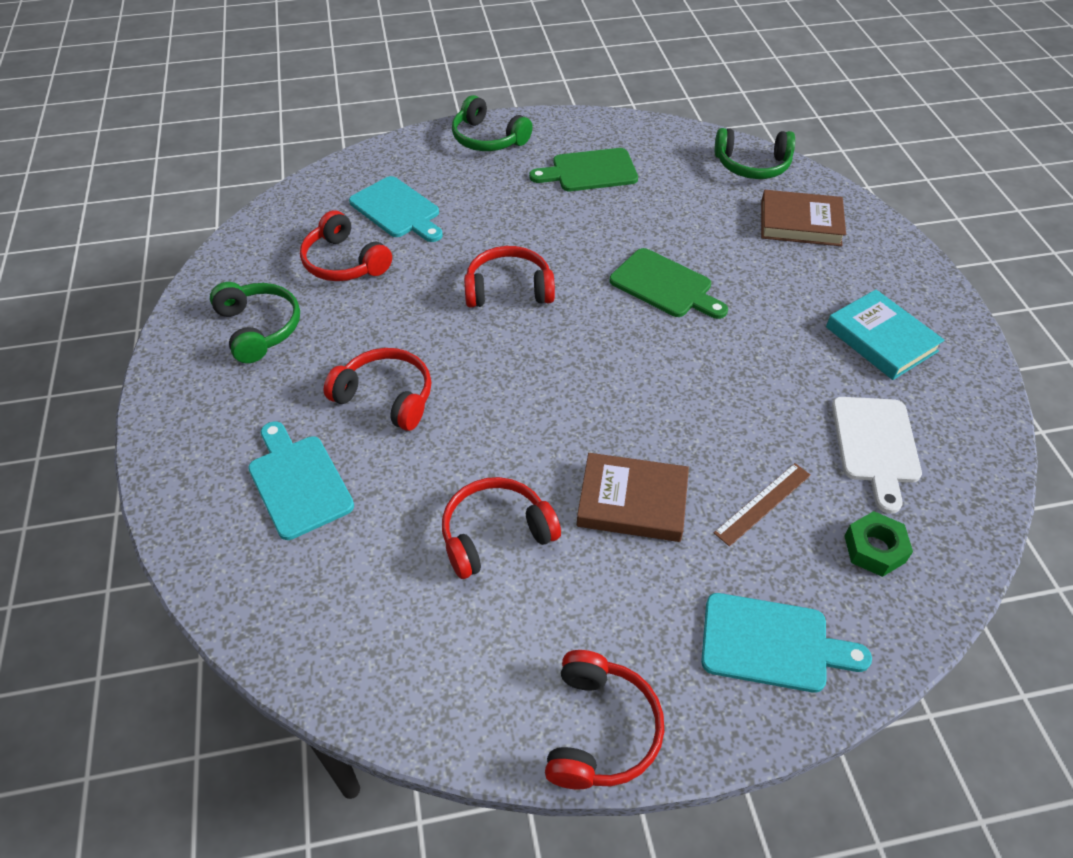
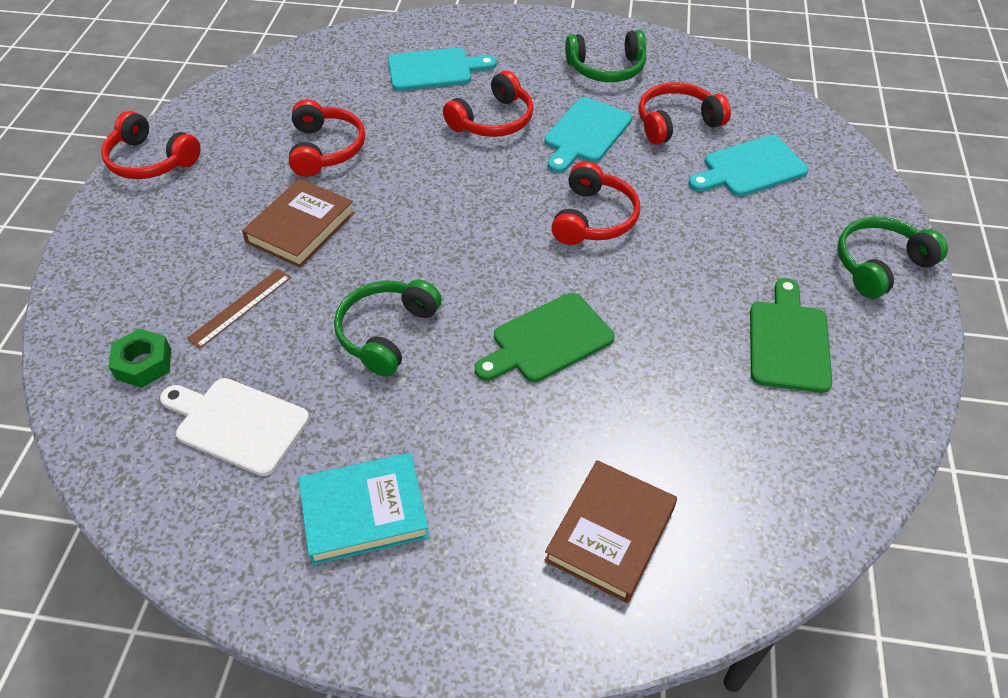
camera: 110 degrees right, 0 degrees up
turquoise cutting board [701,593,872,693] -> turquoise cutting board moved to [544,97,632,173]
brown ruler [714,463,811,547] -> brown ruler turned 60 degrees clockwise [187,269,291,349]
green headphones [715,128,795,179] -> green headphones moved to [334,280,442,377]

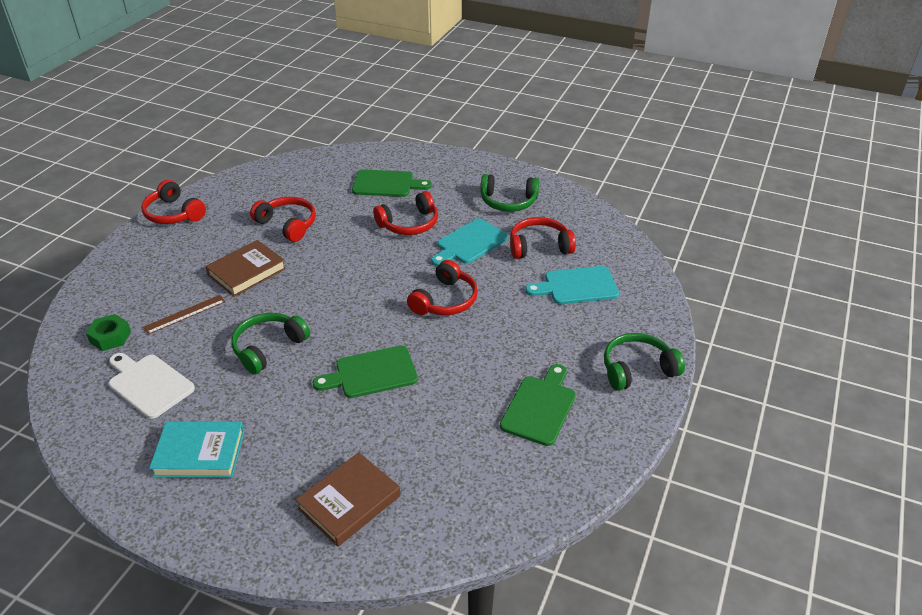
camera: 15 degrees right, 10 degrees down
red headphones [289,99,365,177] -> red headphones turned 60 degrees counterclockwise [250,197,316,242]
turquoise cutting board [388,48,496,91] -> green cutting board [352,169,432,197]

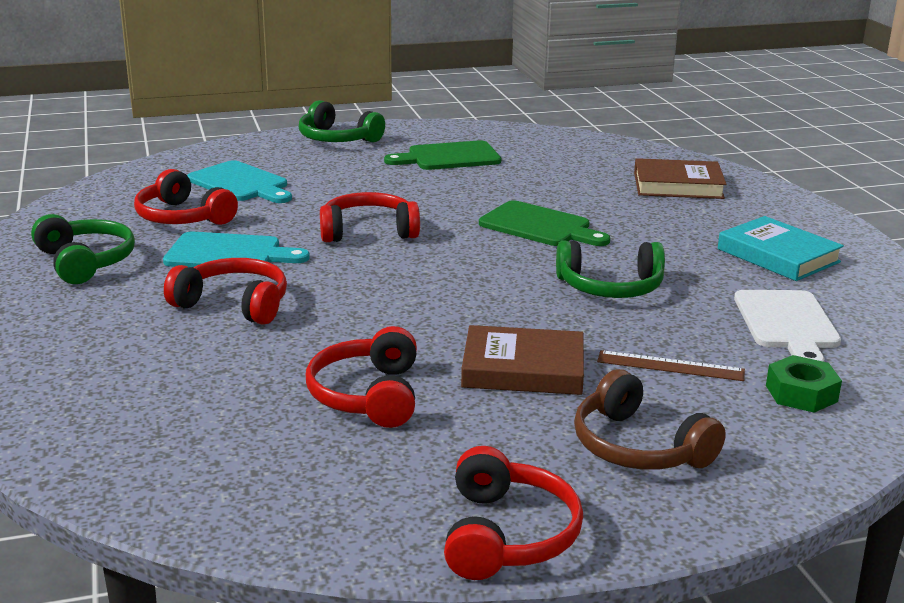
camera: 130 degrees left, 15 degrees down
green cutting board [352,169,432,197] -> none
none -> brown headphones [574,369,726,470]

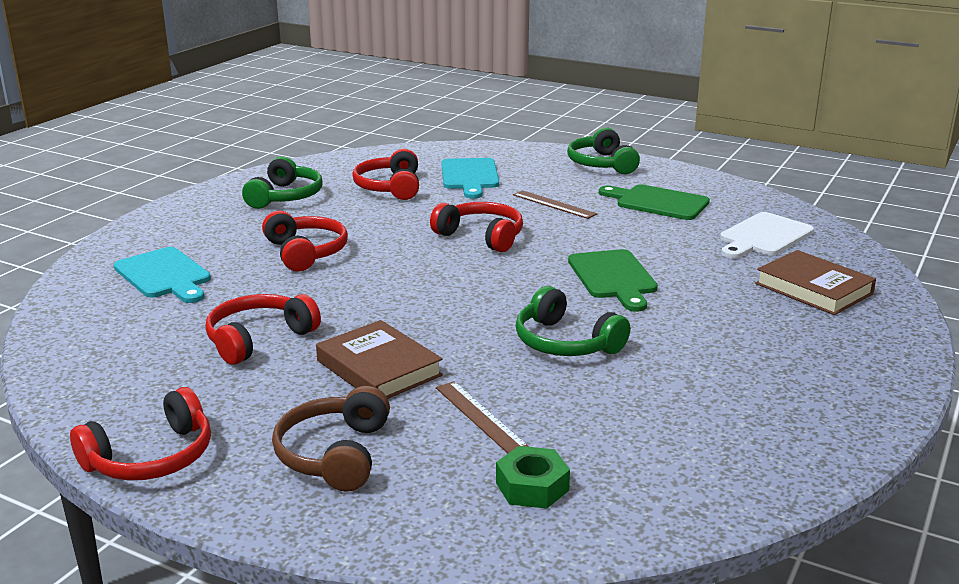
camera: 45 degrees right, 0 degrees up
turquoise cutting board [163,232,310,267] -> turquoise cutting board moved to [114,247,211,303]
turquoise book [718,216,844,281] -> none
white cutting board [734,290,841,362] -> white cutting board moved to [720,212,814,259]
none -> brown ruler [513,190,597,219]

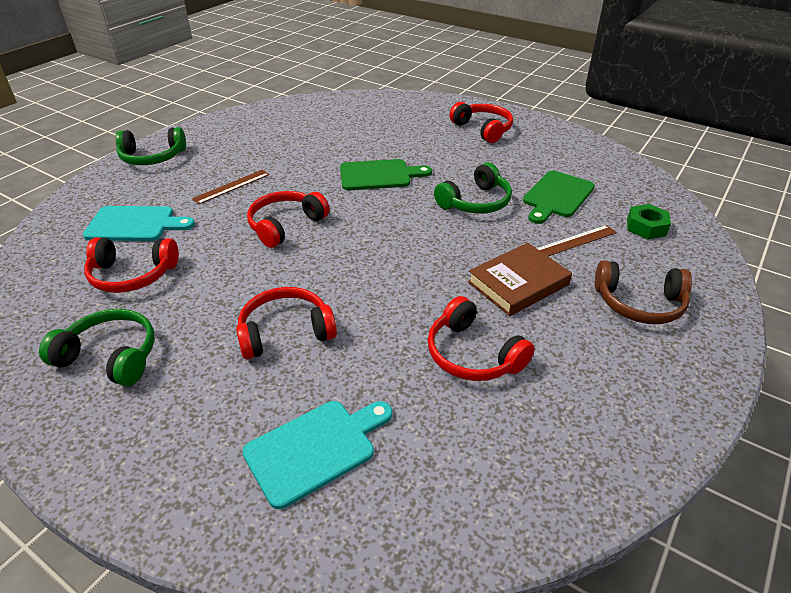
camera: 85 degrees left, 15 degrees up
red headphones [70,387,211,481] -> red headphones moved to [449,102,513,143]
green cutting board [599,184,710,220] -> green cutting board moved to [523,171,595,224]
white cutting board [720,212,814,259] -> none
brown book [755,250,876,315] -> none

